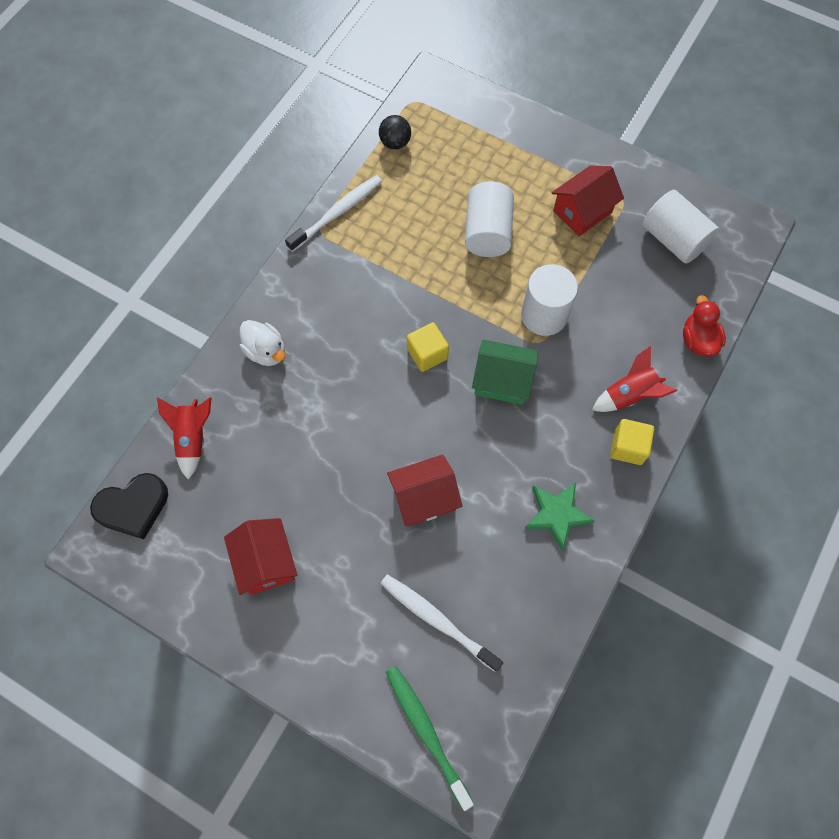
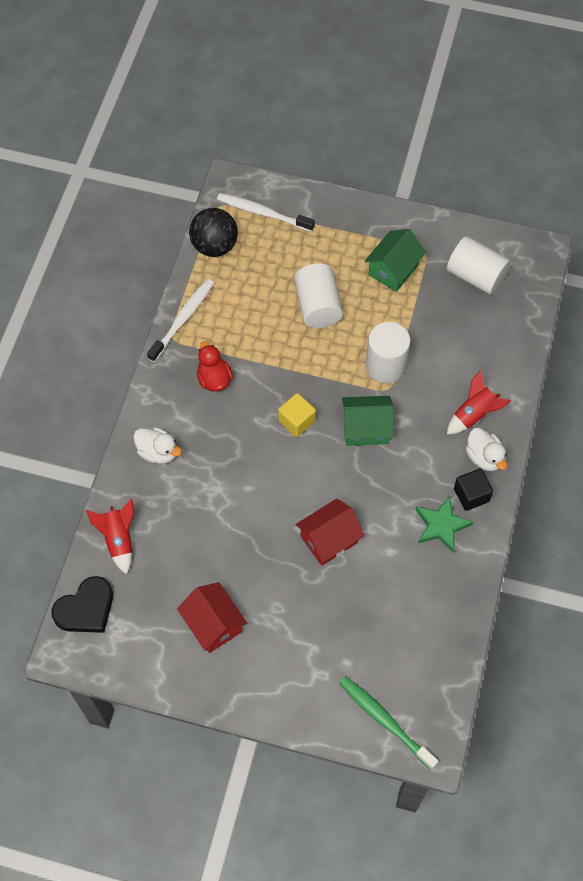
camera: 15 degrees left, 5 degrees down
black ball [379,115,411,149] -> black ball [189,208,238,257], size x1.65
white toothbrush [380,574,503,672] -> white toothbrush moved to [217,193,315,232]
red house [552,166,624,236] -> green house [365,229,426,292]
yellow cube [610,419,654,465] -> white duck [465,428,507,471]
red duck [683,295,726,357] -> red duck moved to [197,341,233,392]
none -> black cube [454,468,493,511]

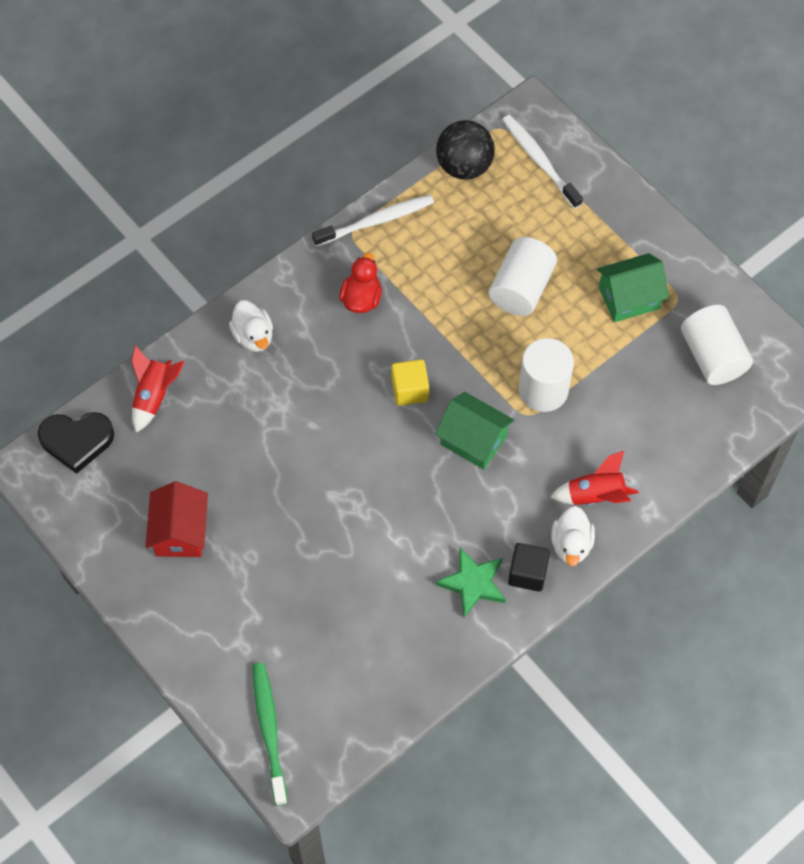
camera: 35 degrees right, 0 degrees up
red house [296,498,365,566] -> none

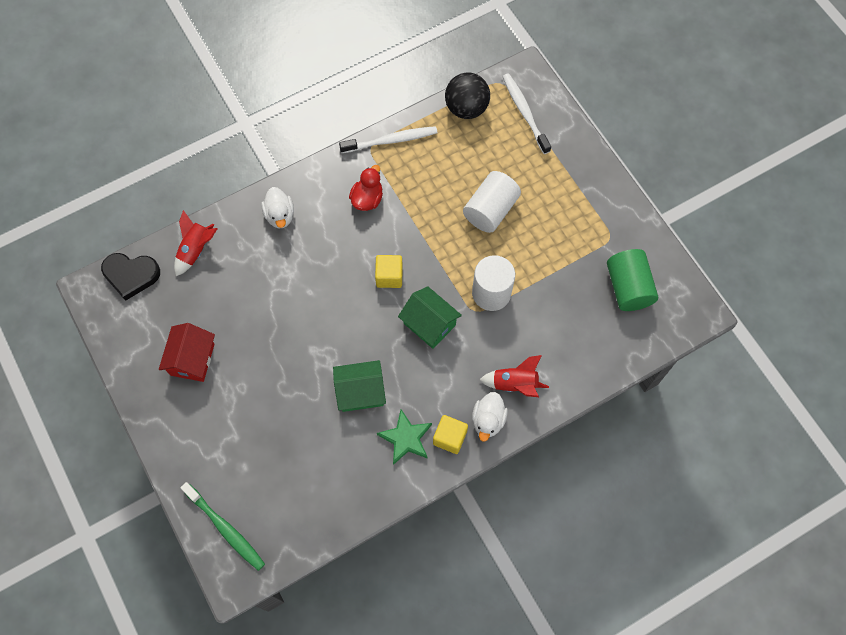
camera: 10 degrees right, 5 degrees up
green toothbrush [253,663,287,806] -> green toothbrush turned 135 degrees clockwise [180,482,265,571]
black cube [508,543,550,592] -> yellow cube [433,415,468,454]
green house [597,253,669,322] -> green house moved to [333,360,386,412]
white cylinder [681,305,753,385] -> green cylinder [607,249,658,311]

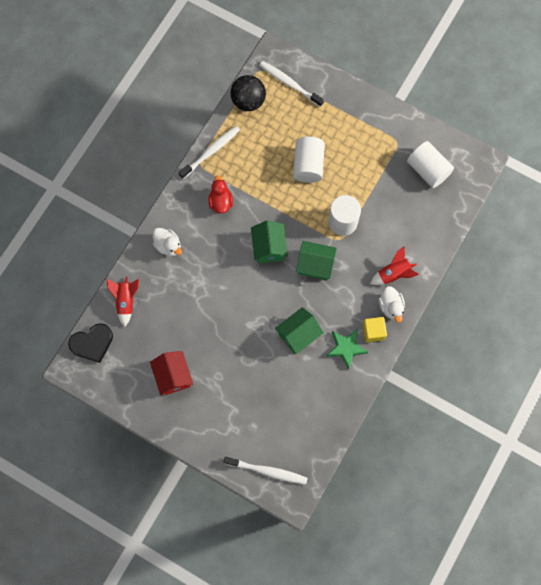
camera: 30 degrees left, 5 degrees up
green toothbrush [180,482,265,571] -> white toothbrush [224,457,308,485]
yellow cube [375,255,403,288] -> green house [251,220,288,263]
green cylinder [607,249,658,311] -> white cylinder [407,141,454,188]

